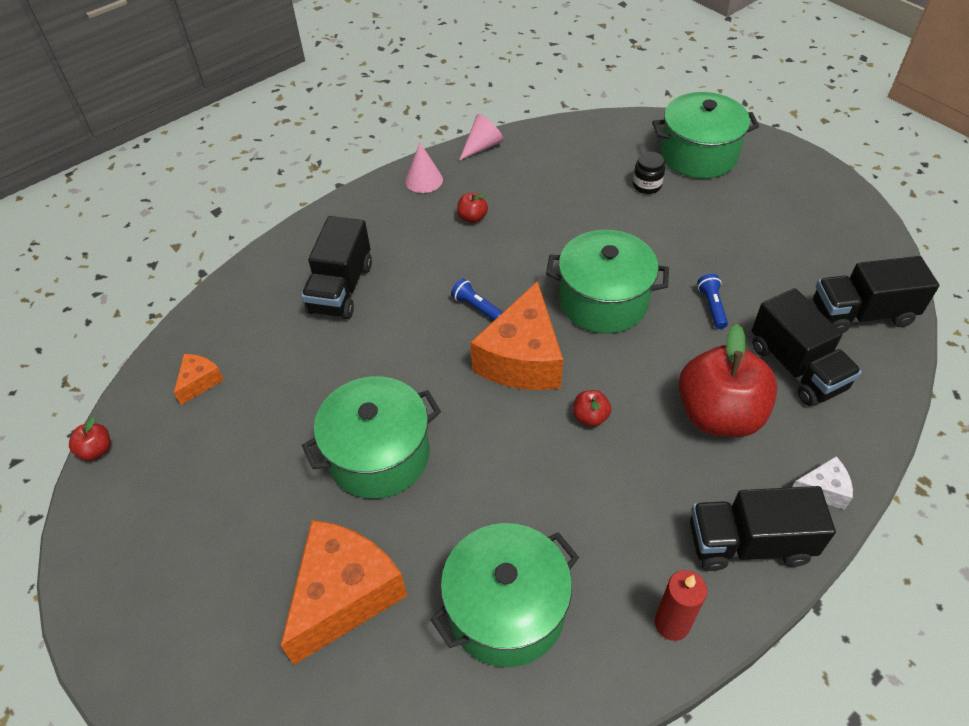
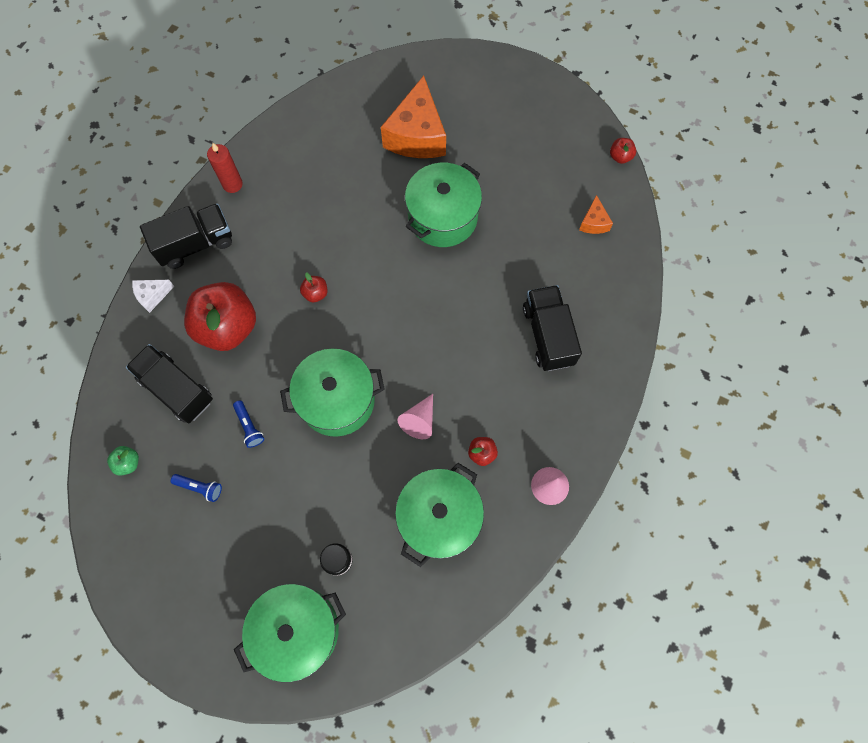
camera: 155 degrees right, 20 degrees up
green pot [430,523,579,667] -> green pot moved to [395,463,484,567]
blue flashlight [451,278,503,320] -> blue flashlight moved to [171,474,222,502]
pink cone [459,114,504,161] -> pink cone moved to [398,394,433,439]
orange cheese [470,281,563,390] -> none
black truck [813,256,939,333] -> green apple [107,446,139,476]

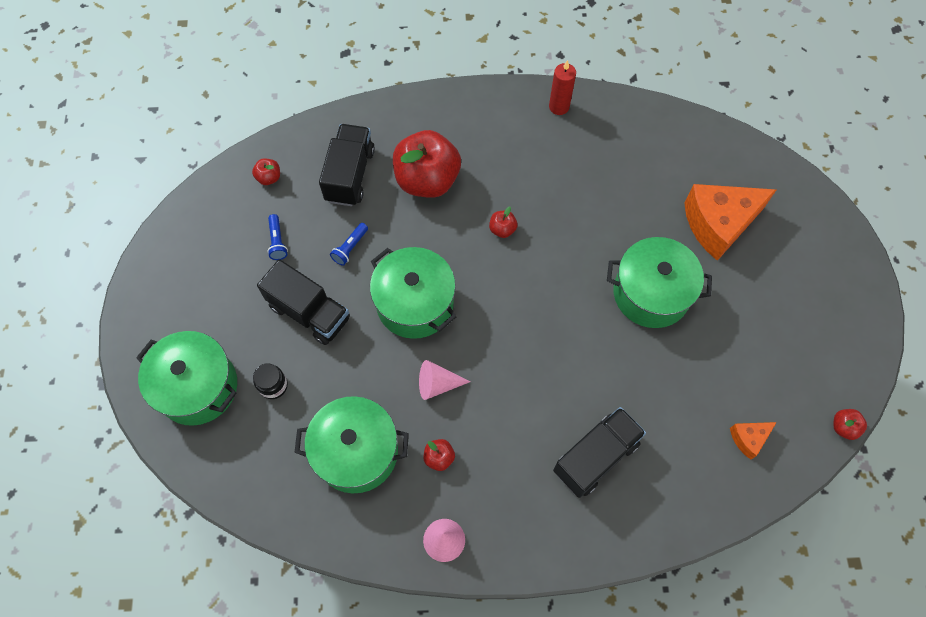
camera: 60 degrees right, 5 degrees down
green apple [107,446,139,476] -> red apple [252,158,280,185]
white cheese [132,280,174,313] -> none
black truck [140,203,232,269] -> black truck moved to [257,259,350,345]

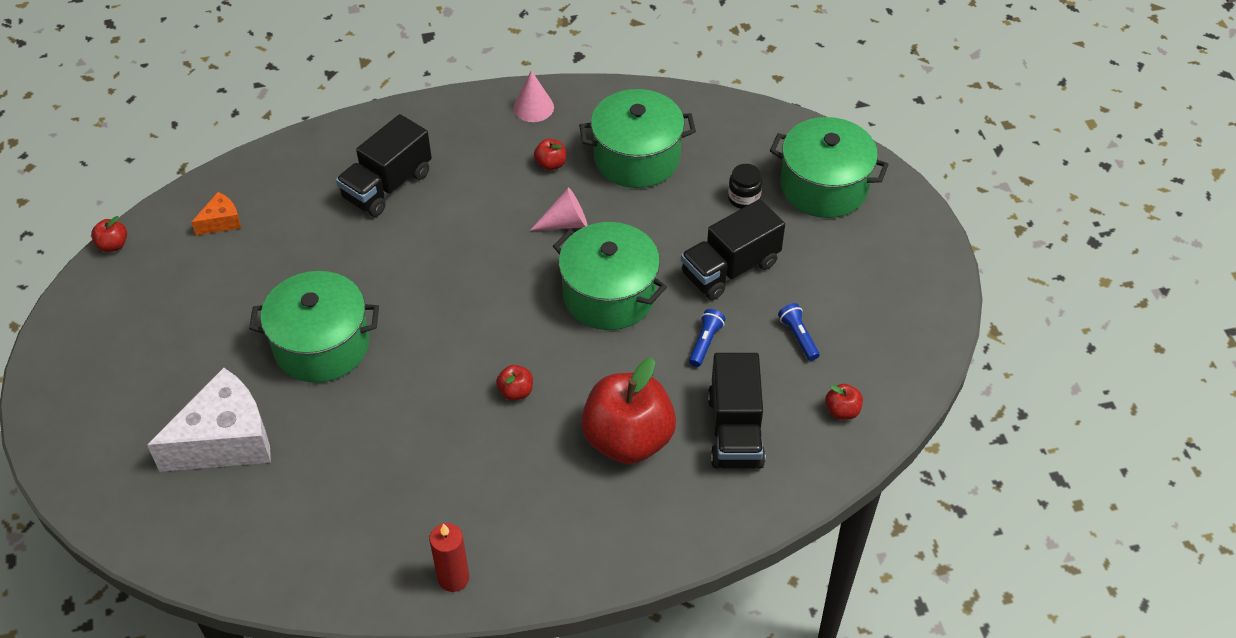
camera: 170 degrees right, 15 degrees down
black truck [257,259,350,345] -> black truck turned 60 degrees counterclockwise [681,199,785,300]
orange cheese [684,184,776,261] -> white cheese [147,367,271,472]

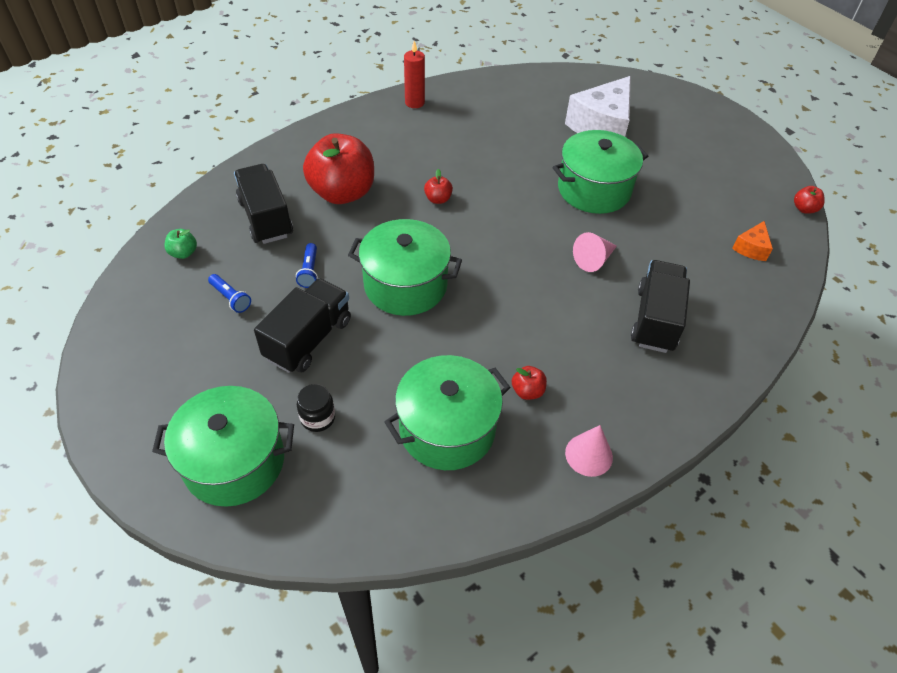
camera: 155 degrees right, 0 degrees up
pink cone [530,188,588,231] -> pink cone moved to [573,232,617,272]
red apple [825,384,863,420] -> green apple [164,229,197,259]

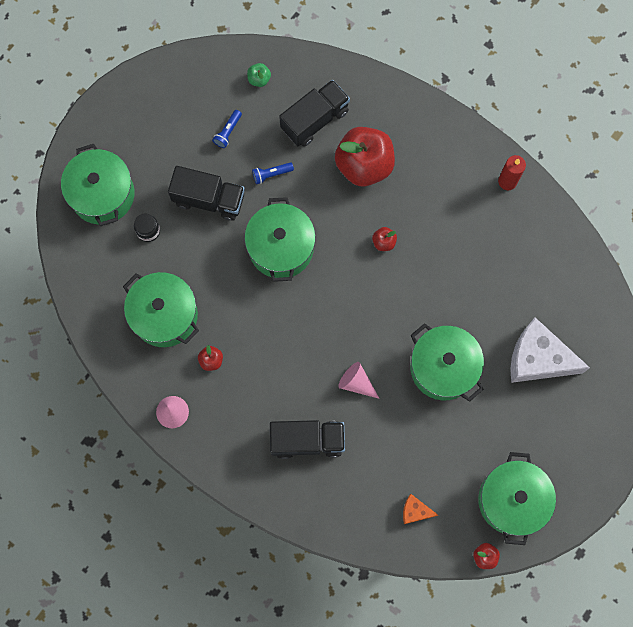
camera: 75 degrees right, 25 degrees up
none -> green pot [478,452,556,545]

